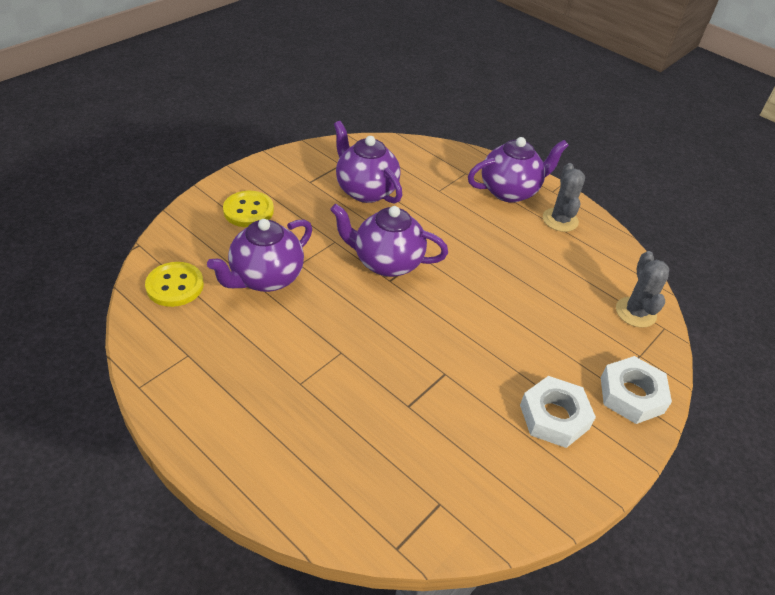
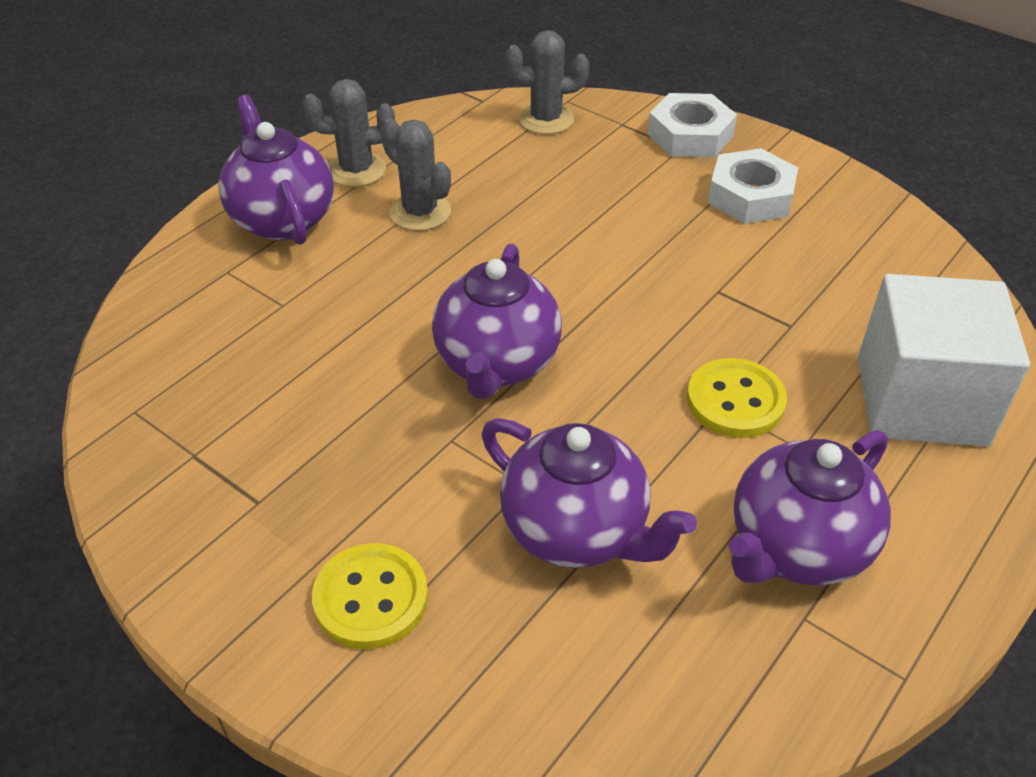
camera: 90 degrees left, 0 degrees up
yellow button [145,262,204,307] -> yellow button moved to [687,358,787,438]
purple teapot [334,121,402,204] -> purple teapot moved to [729,430,891,586]
none -> grey cactus [380,118,451,231]
none -> white cube [858,274,1030,447]

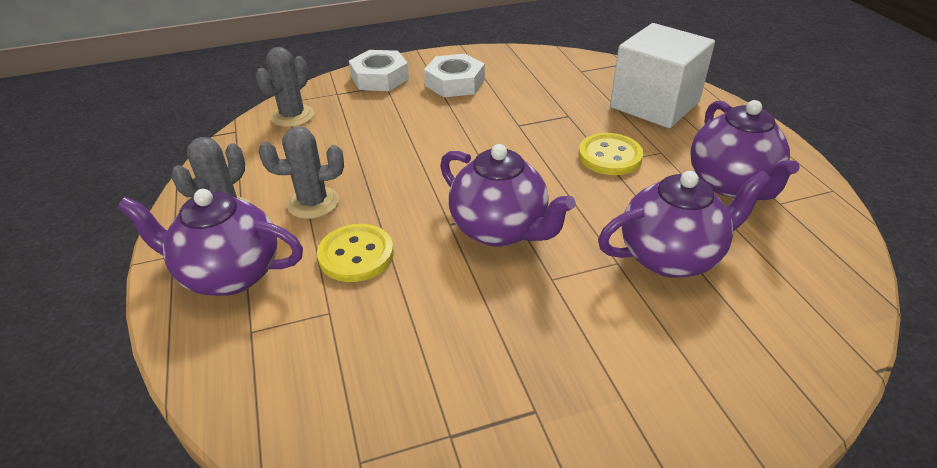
camera: 55 degrees left, 5 degrees down
yellow button [312,543,428,650] -> yellow button moved to [317,224,394,282]

